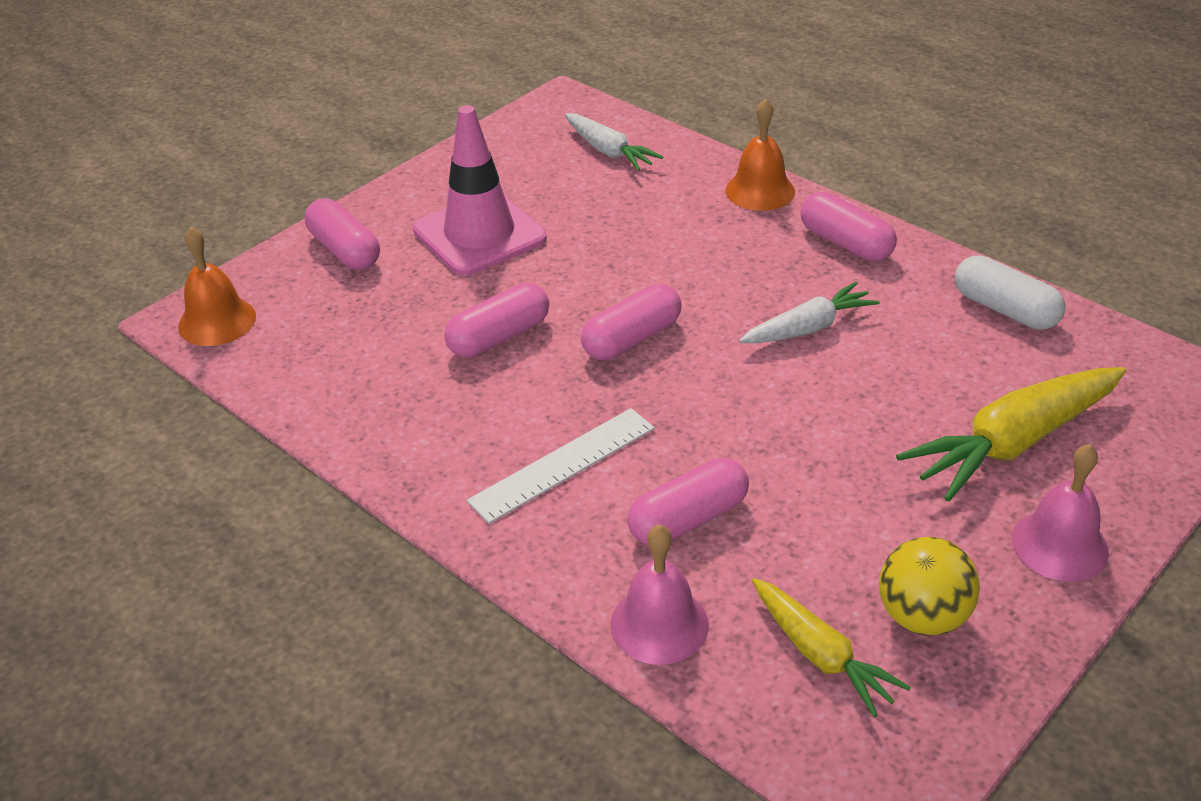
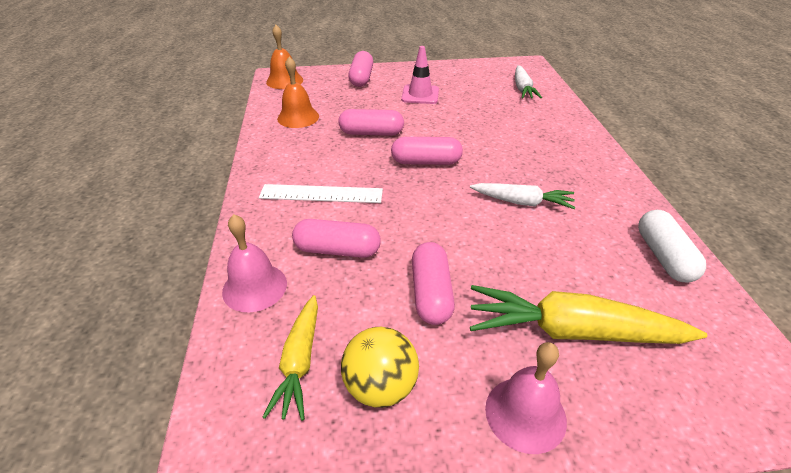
camera: 40 degrees right, 0 degrees up
pink traffic cone [413,105,547,276] -> pink traffic cone [401,46,439,104], size x0.63
orange bell [725,99,795,211] -> orange bell moved to [277,56,319,128]
pink capsule [801,192,897,261] -> pink capsule moved to [412,242,455,325]

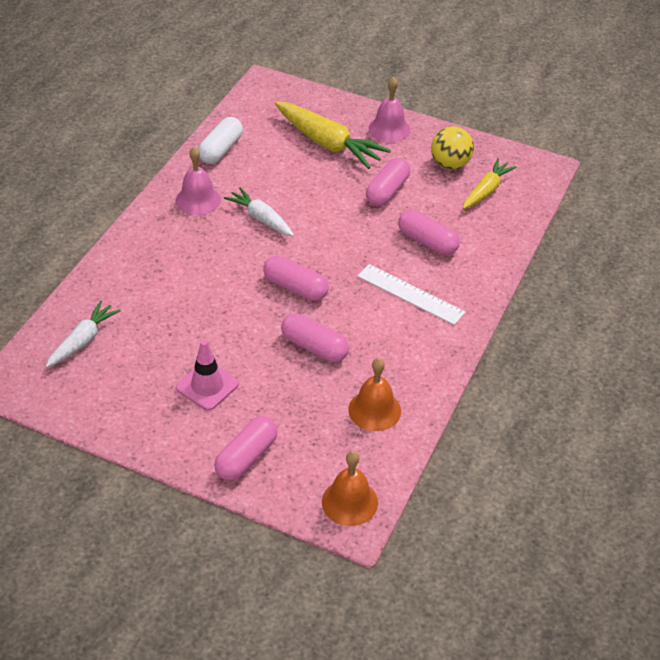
camera: 150 degrees left, 5 degrees up
pink bell [222,214,287,312] -> pink bell moved to [176,147,221,215]

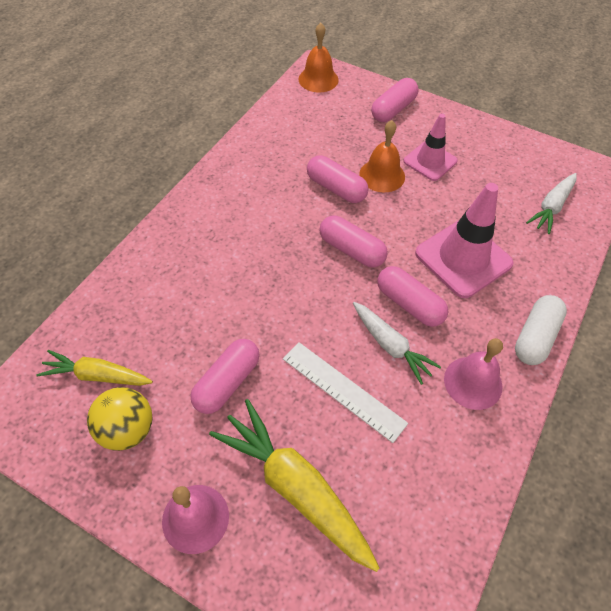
camera: 175 degrees left, 10 degrees up
white capsule [198,117,243,164] -> white capsule moved to [515,295,567,365]
orange bell [348,358,401,431] -> orange bell moved to [359,120,405,192]
white ruler [357,264,466,325] -> white ruler moved to [283,342,408,443]
pink capsule [398,210,460,255] -> pink capsule moved to [377,266,448,327]
yellow carrot [463,159,517,209] -> yellow carrot turned 60 degrees clockwise [36,350,153,386]
none -> pink traffic cone [415,183,514,298]

